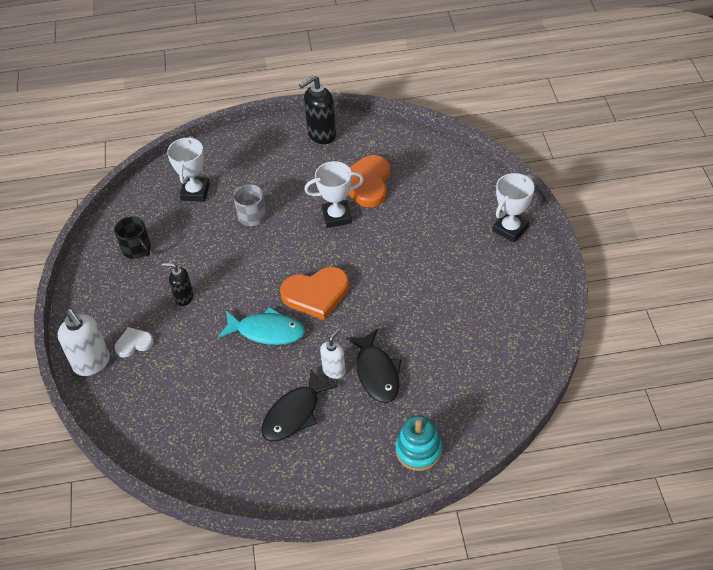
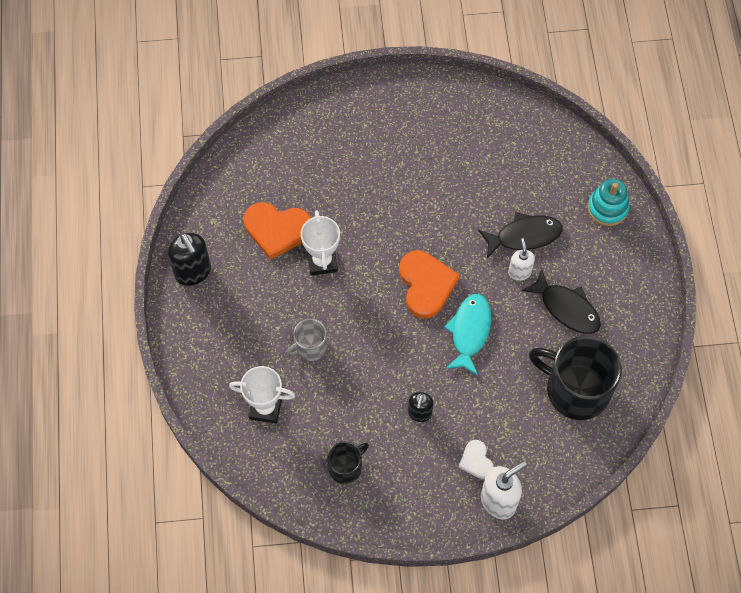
camera: 90 degrees left, 15 degrees up
white soap dispenser [320,329,346,379] -> white soap dispenser turned 45 degrees clockwise [508,238,535,281]
white trophy [493,173,534,243] -> none
none -> black mug [529,336,622,420]

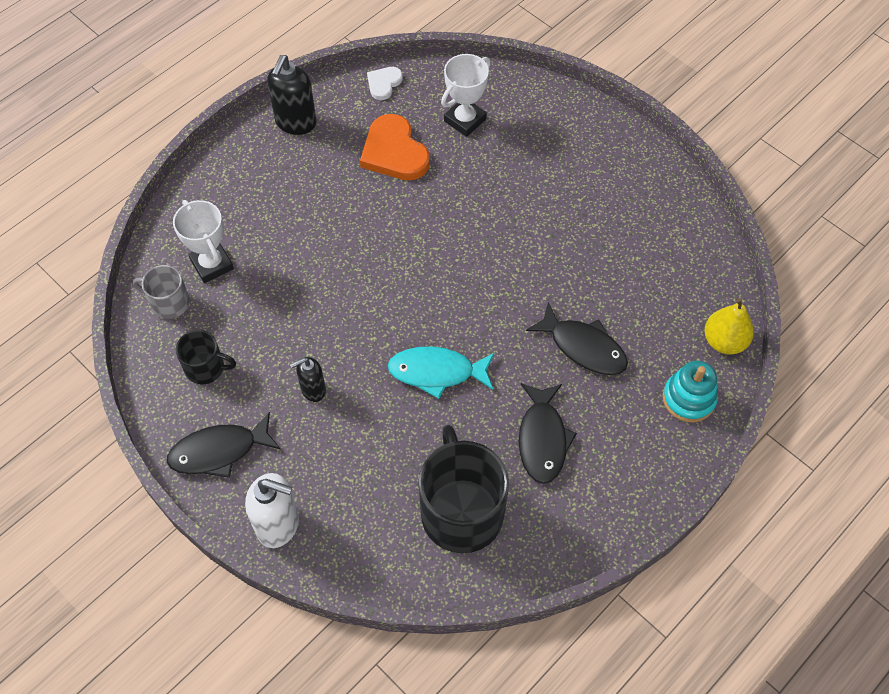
camera: 50 degrees right, 5 degrees down
grey mug [285,319,327,361] -> grey mug moved to [133,265,190,319]
white trophy [301,210,340,276] -> white trophy moved to [441,54,491,137]
orange heart [399,251,460,318] -> none
turquoise fish [444,294,492,376] -> turquoise fish turned 150 degrees counterclockwise [388,346,495,399]
white heart [459,440,494,479] -> white heart moved to [367,67,403,100]
white soap dispenser [508,238,535,281] -> none
none -> black fish [167,412,280,478]
none -> yellow pear [705,298,754,354]

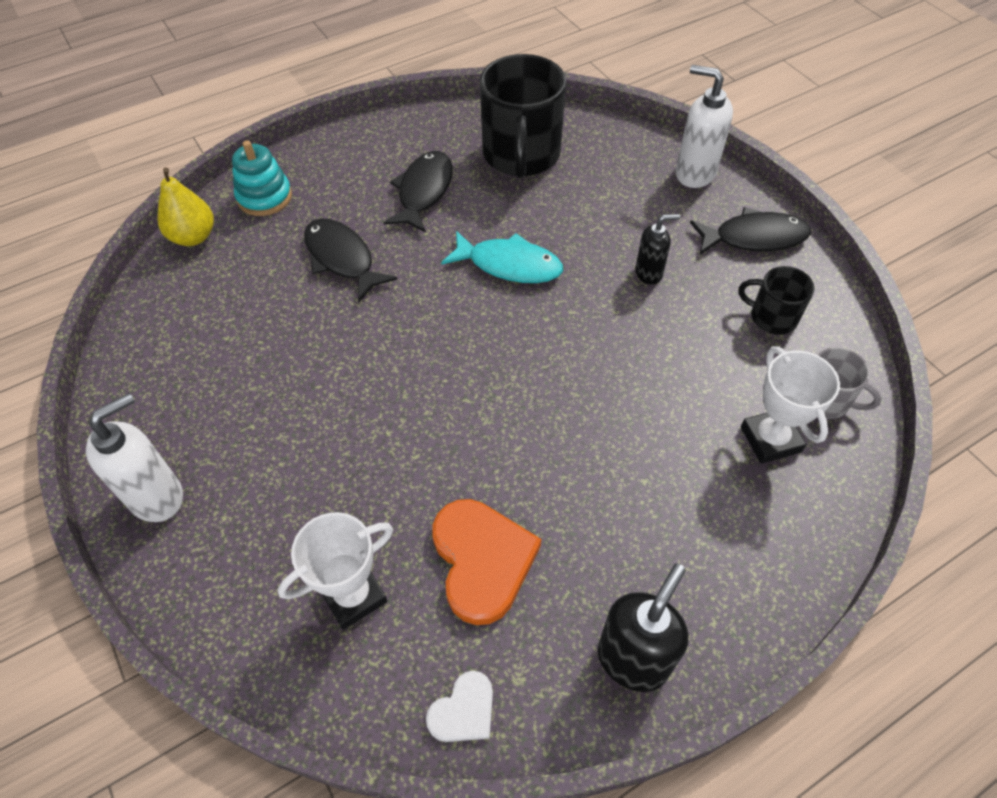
camera: 165 degrees left, 5 degrees down
none -> white soap dispenser [86,393,183,522]

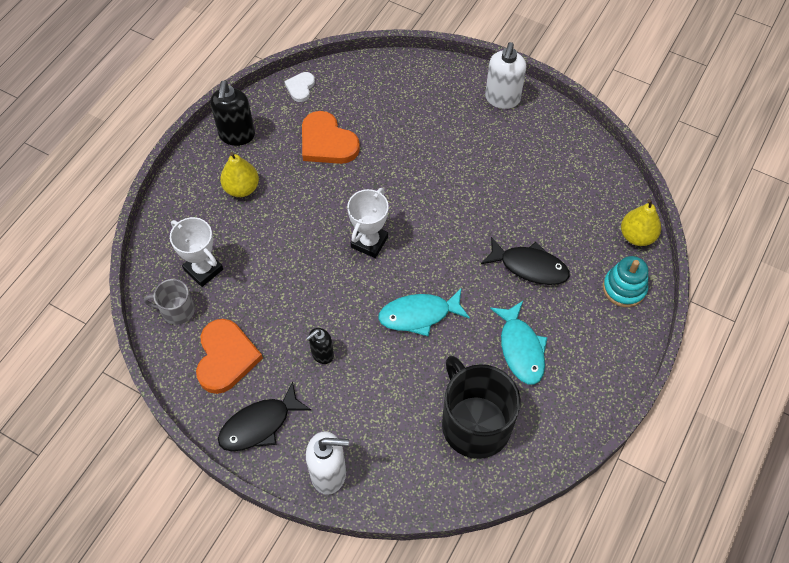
camera: 150 degrees right, 5 degrees up
white trophy [278,512,393,630] -> white trophy moved to [347,188,389,258]
black fish [383,151,453,233] -> turquoise fish [490,301,548,385]
black mug [738,266,815,335] -> orange heart [196,319,263,394]
none -> yellow pear [220,152,259,197]

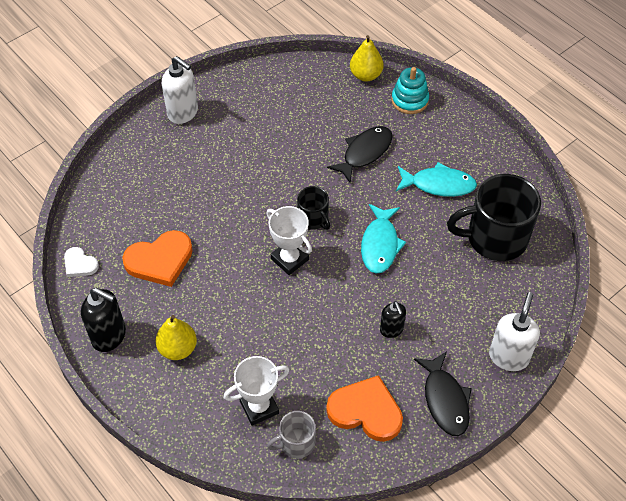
camera: 70 degrees left, 5 degrees down
grey mug [144,279,195,325] -> grey mug turned 45 degrees clockwise [267,411,316,458]
none -> black mug [297,186,330,230]

